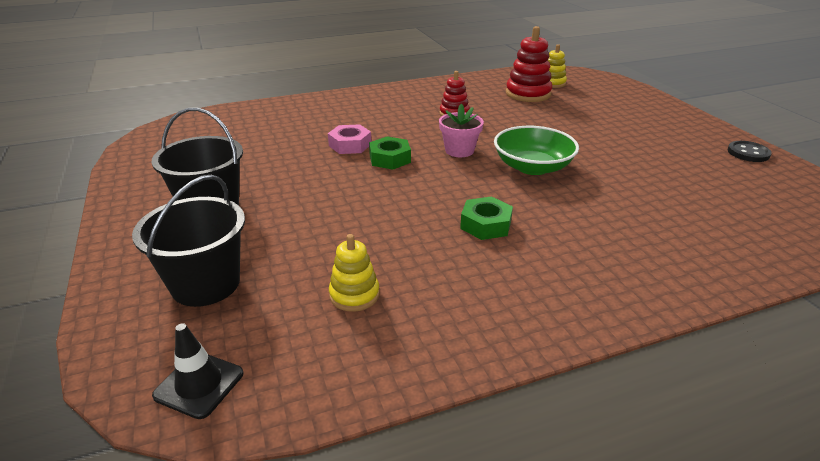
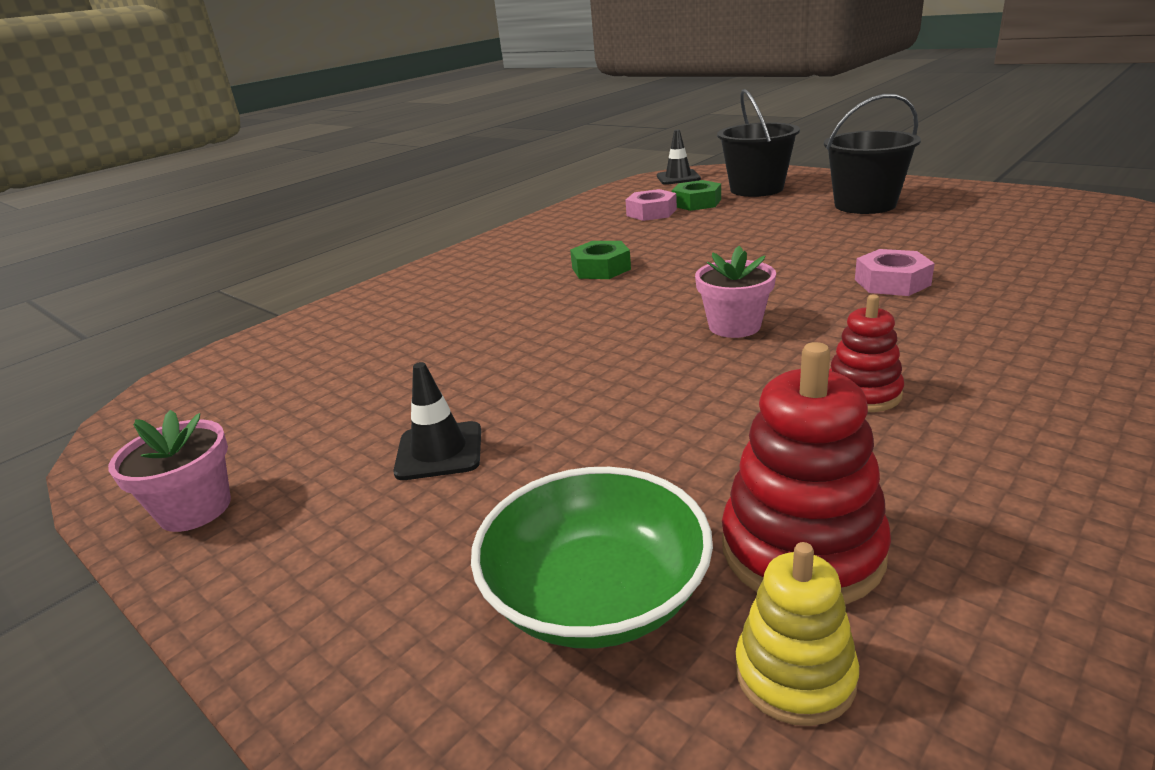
camera: 155 degrees right, 5 degrees down
yellow stacking toy [329,234,380,312] -> pink nut [625,189,677,221]
green nut [369,136,411,170] -> green nut moved to [672,180,721,211]
green bowl [494,126,579,175] -> green bowl moved to [471,467,713,649]
black button [728,141,772,162] -> pink flower pot [108,410,231,532]
none -> black traffic cone [393,362,481,480]

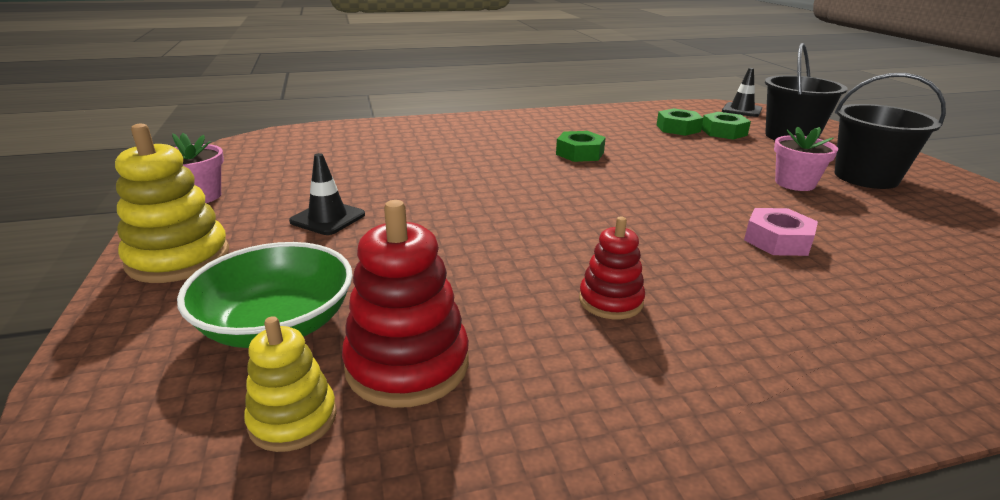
camera: 30 degrees right, 0 degrees up
pink nut [625,189,677,221] -> green nut [657,108,703,136]
pink flower pot [695,246,776,338] -> pink flower pot moved to [774,127,838,191]
none -> yellow stacking toy [115,123,229,283]

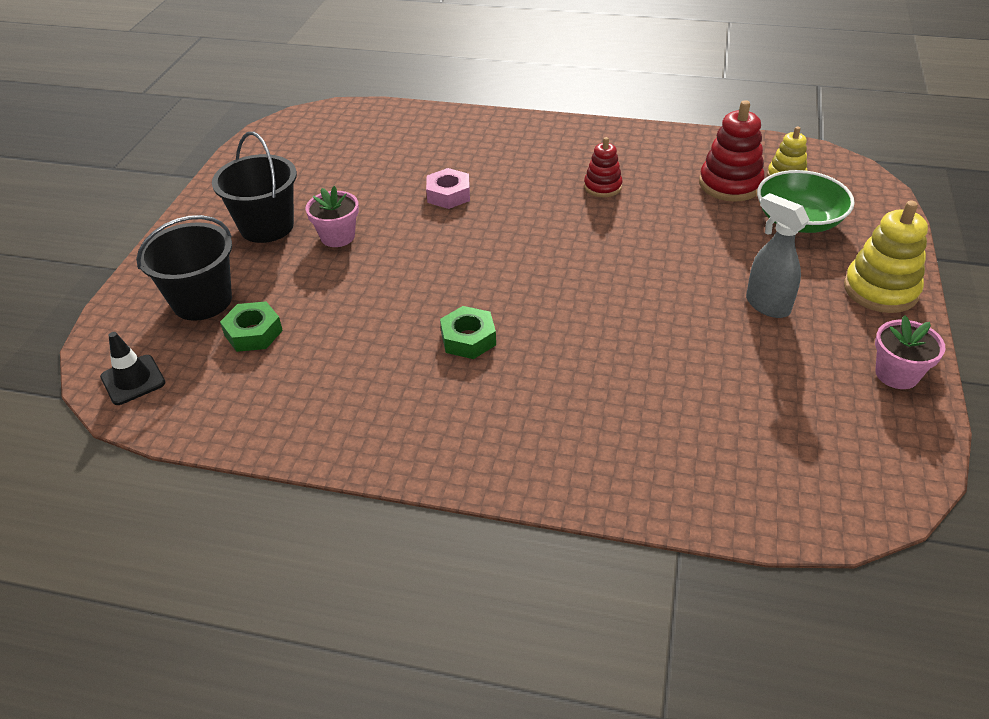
camera: 150 degrees left, 15 degrees up
black traffic cone [289,153,365,235] -> grey spray bottle [746,193,810,318]
green nut [657,108,703,136] -> none

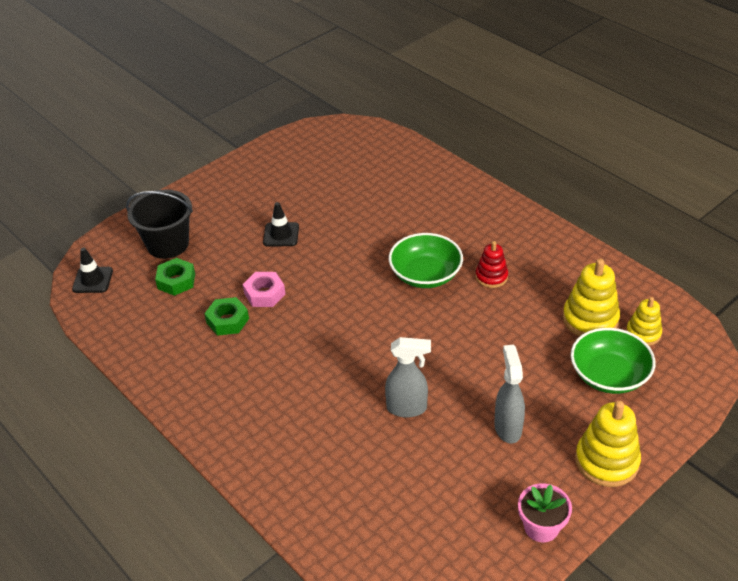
camera: 35 degrees right, 0 degrees up
black bucket [212,132,297,243] -> none
pink flower pot [305,186,359,247] -> black traffic cone [263,202,299,247]
pink nut [426,168,470,209] -> pink nut moved to [243,272,285,307]
green nut [440,306,496,359] -> green nut moved to [204,297,249,336]
red stacking toy [699,100,765,202] -> yellow stacking toy [563,259,620,336]
none -> grey spray bottle [385,337,431,418]
none -> green bowl [389,233,463,288]

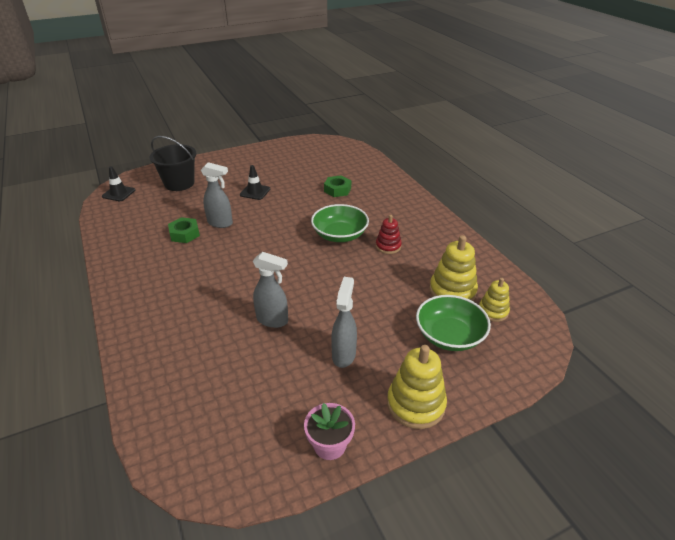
camera: 15 degrees right, 5 degrees down
green nut [155,258,195,296] -> green nut moved to [324,175,351,197]
pink nut [243,272,285,307] -> grey spray bottle [201,162,233,228]

